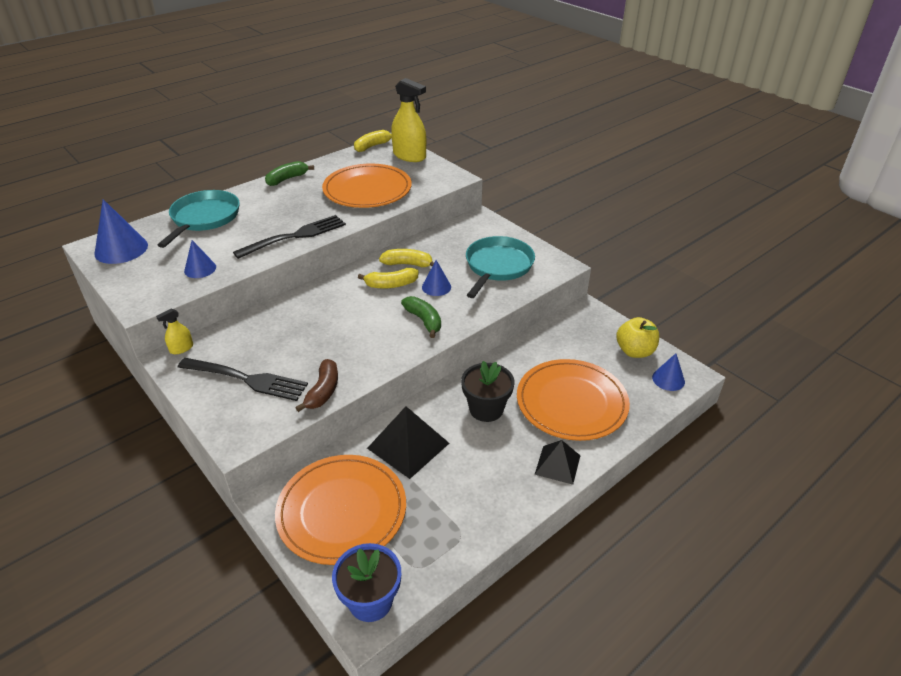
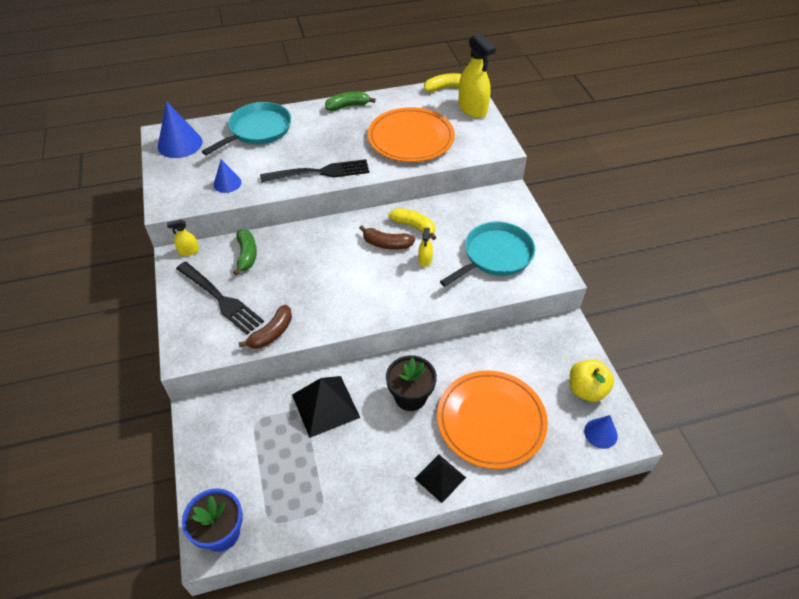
camera: 25 degrees right, 10 degrees up
orange plate [275,455,406,565] -> none
yellow banana [358,268,419,289] -> brown banana [359,225,415,250]
green banana [401,296,441,338] -> green banana moved to [233,229,257,275]
blue cone [422,260,451,296] -> yellow spray bottle [418,228,433,267]

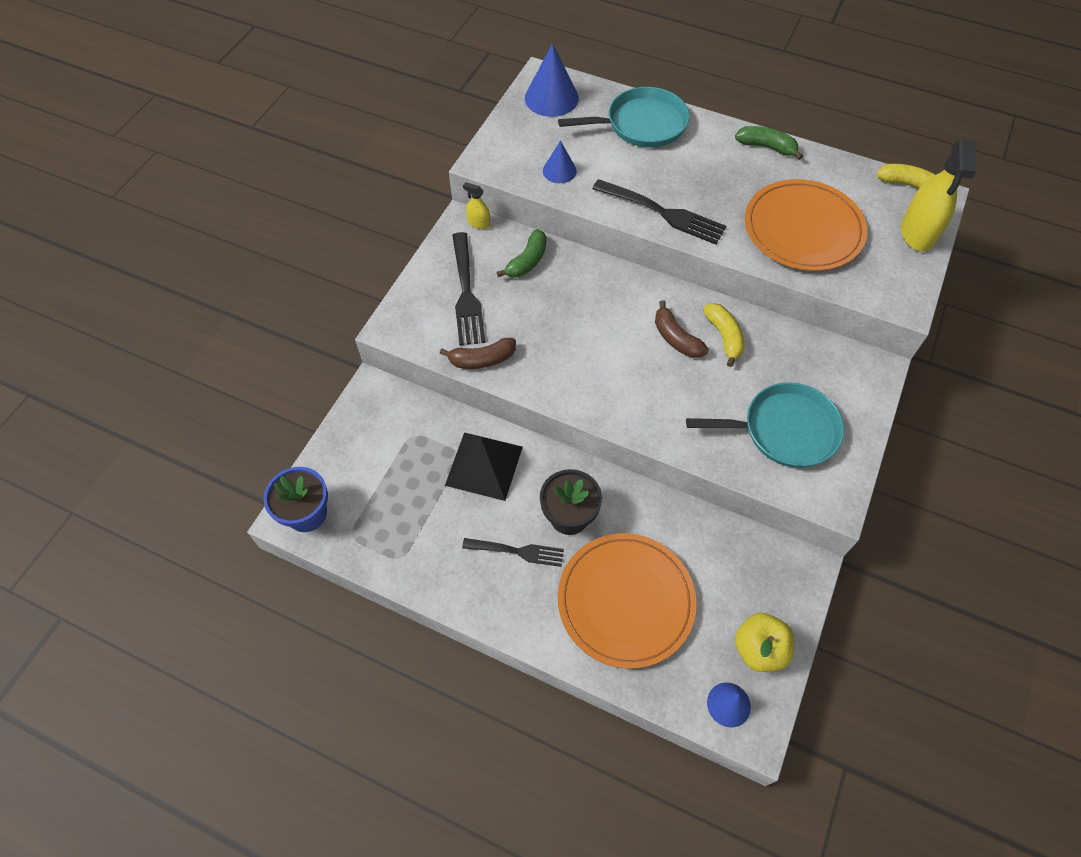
camera: 40 degrees right, 10 degrees up
black pyramid [414,454,466,503] -> none
yellow spray bottle [418,228,433,267] -> none
none -> black fork [462,538,564,567]

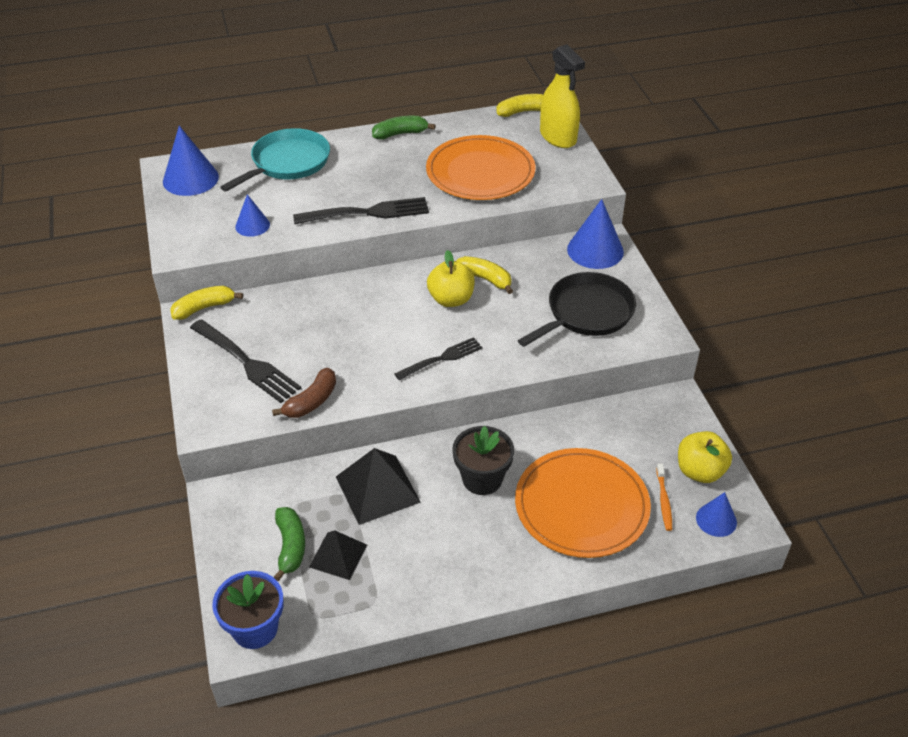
camera: 40 degrees left, 15 degrees down
black fork [462,538,564,567] -> black fork moved to [394,337,483,380]
yellow spray bottle [463,182,490,229] -> yellow banana [170,286,243,320]
green banana [497,229,546,278] -> green banana moved to [274,507,305,581]
brown banana [655,300,709,358] -> yellow apple [427,250,475,307]
turquoise pan [686,382,844,468] -> black pan [518,272,636,347]
none -> black pyramid [309,531,367,580]
none -> blue cone [567,199,624,269]
none -> orange toothbrush [656,463,672,531]

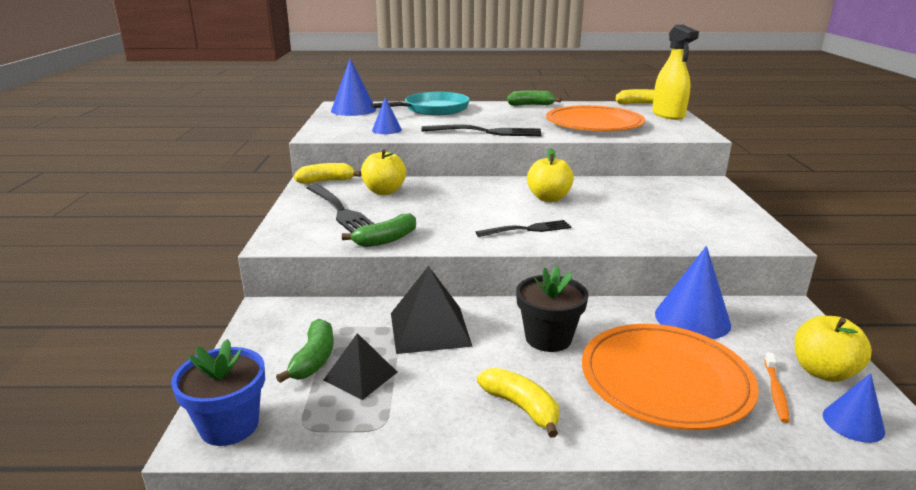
camera: 15 degrees right, 20 degrees down
brown banana [272,368,336,418] -> green banana [342,213,416,247]
yellow banana [456,256,513,294] -> yellow banana moved to [477,367,559,438]
black pan [518,272,636,347] -> none
blue cone [567,199,624,269] -> blue cone moved to [655,246,731,339]
none -> yellow apple [361,149,406,195]

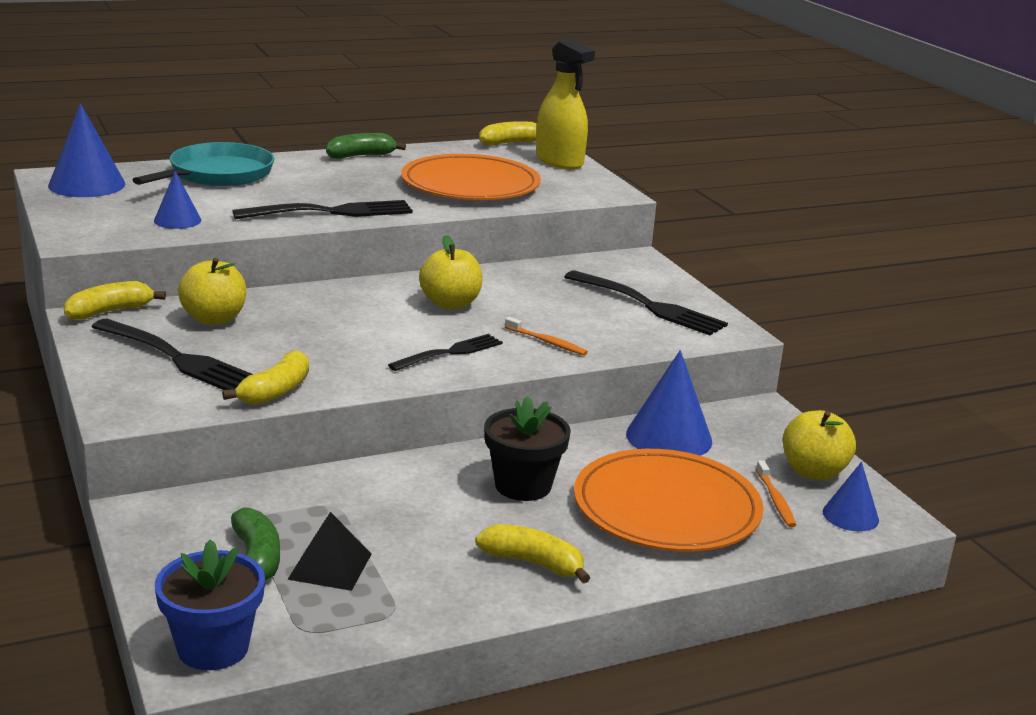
camera: 25 degrees left, 0 degrees up
green banana [342,213,416,247] -> yellow banana [222,350,309,405]
black pyramid [391,266,473,354] -> none
none -> orange toothbrush [505,317,588,355]
none -> black fork [564,270,728,335]

